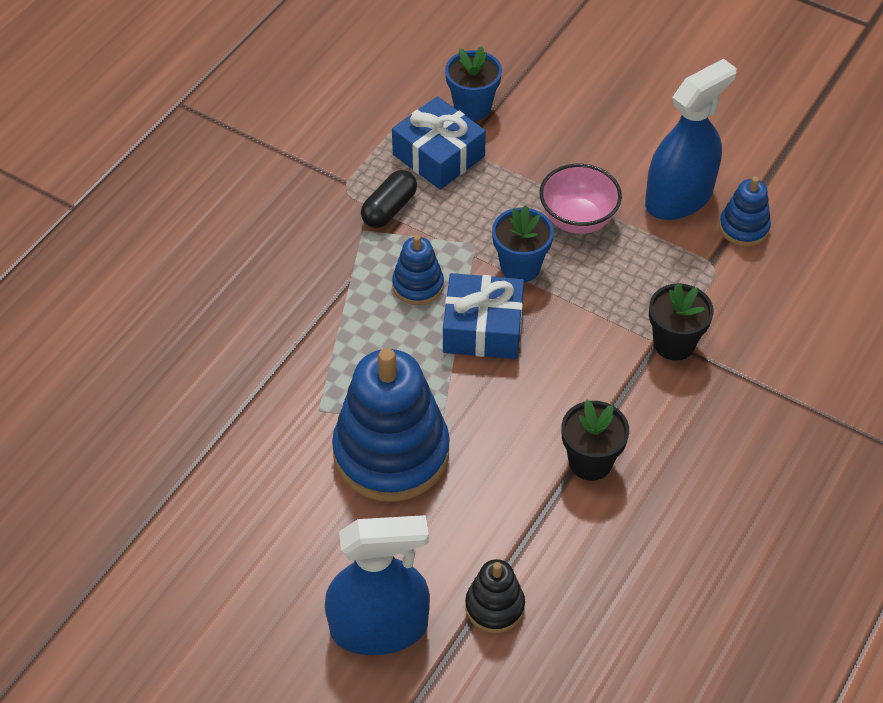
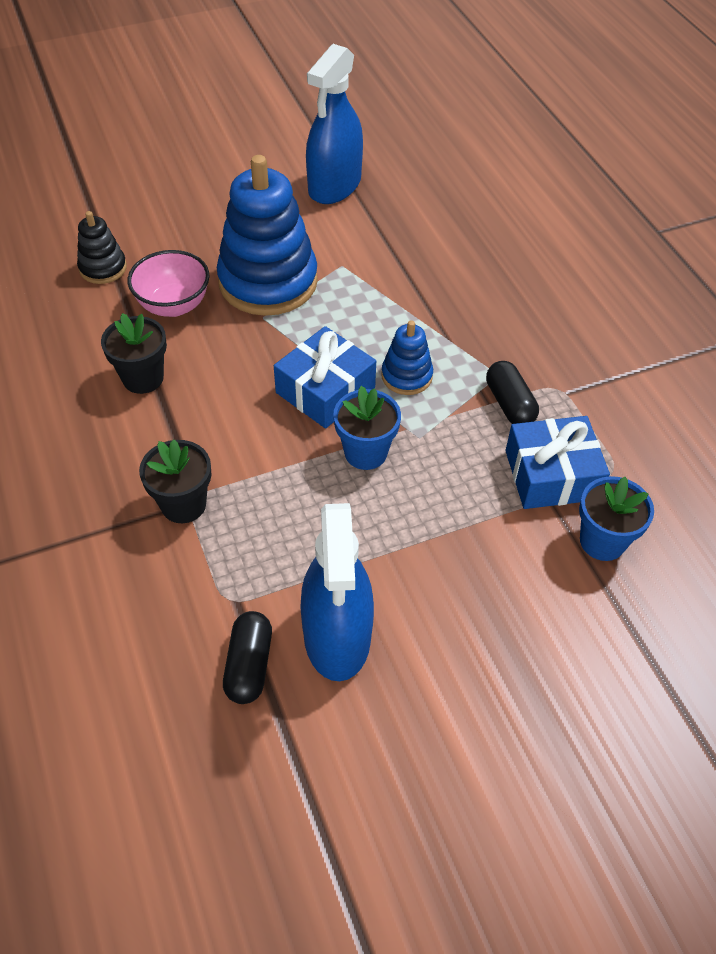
camera: 125 degrees right, 0 degrees up
blue spray bottle [325,515,430,655] -> blue spray bottle moved to [306,44,363,204]
pink bowl [539,164,622,234] -> pink bowl moved to [128,250,210,317]
blue stacking toy [719,176,771,247] -> black capsule [223,611,272,704]

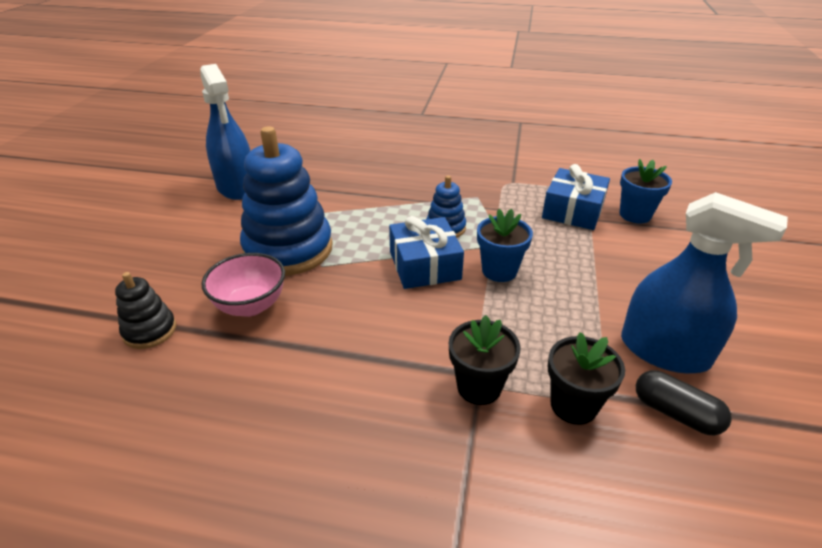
camera: 55 degrees left, 15 degrees down
black flower pot [101,313,167,394] -> black flower pot moved to [548,332,625,425]
black capsule [486,361,539,424] -> none

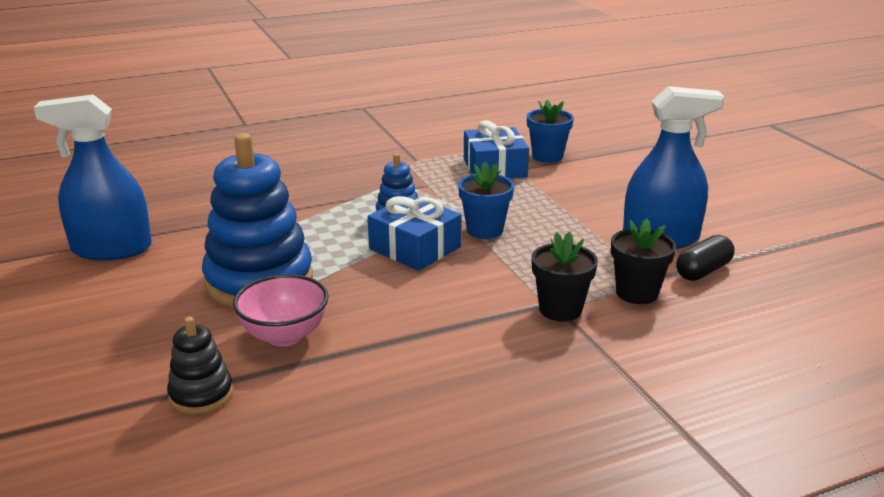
camera: 35 degrees left, 10 degrees down
blue spray bottle [200,64,251,200] -> blue spray bottle turned 150 degrees clockwise [34,94,152,260]
black capsule [636,370,732,435] -> black capsule turned 45 degrees counterclockwise [676,235,735,281]

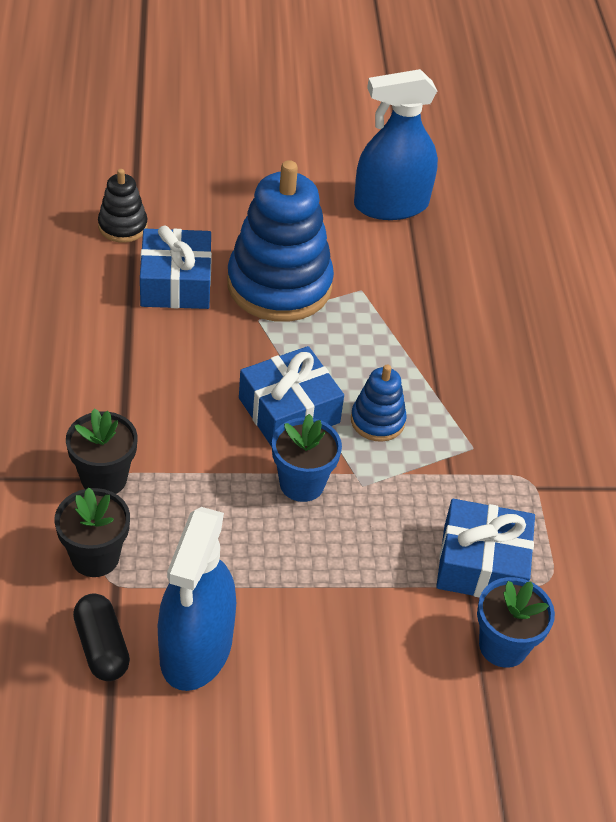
camera: 105 degrees right, 20 degrees up
blue spray bottle [34,94,152,260] -> blue spray bottle turned 120 degrees counterclockwise [354,69,438,220]
pink bowl [233,274,329,347] -> blue gift [140,226,212,309]

